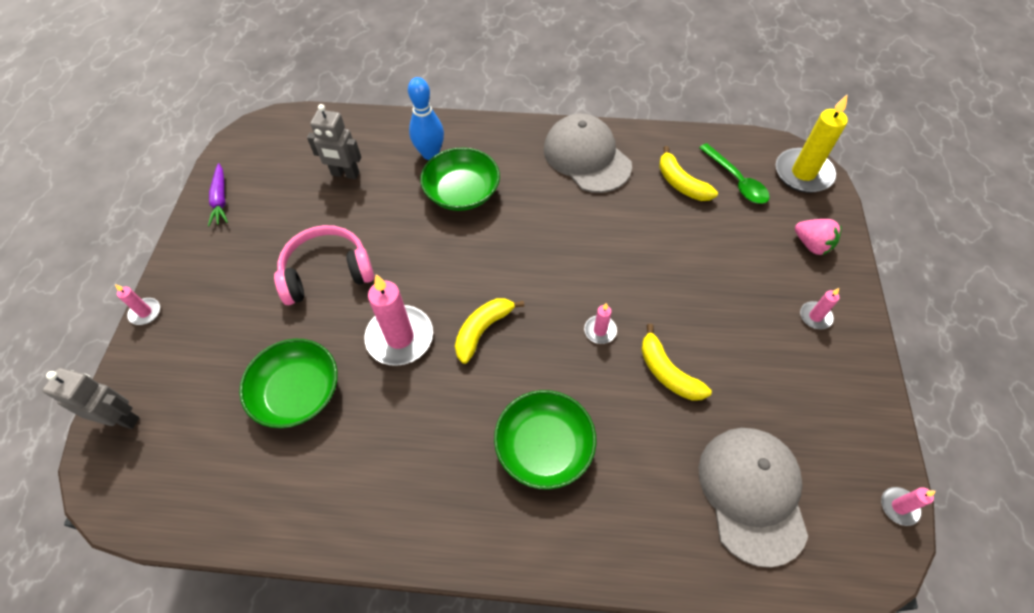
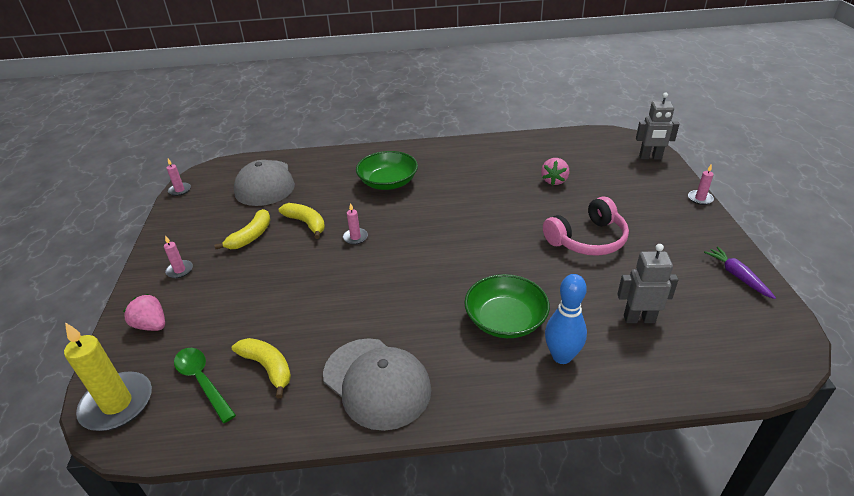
camera: 170 degrees right, 20 degrees down
green bowl [239,338,338,428] -> pink strawberry [541,158,569,185]
pink candle [364,274,433,366] -> none
yellow banana [455,298,524,364] -> yellow banana moved to [214,209,271,249]

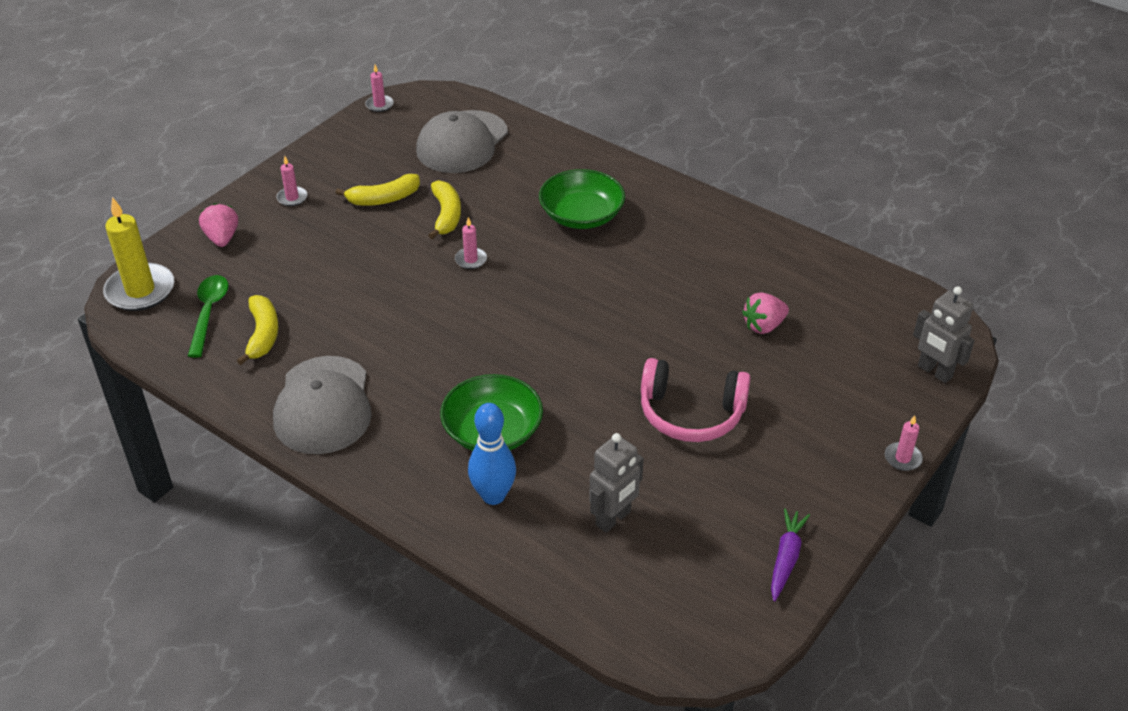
camera: 40 degrees right, 5 degrees up
grey robot [617,244,678,323] -> grey robot turned 90 degrees clockwise [589,433,644,533]

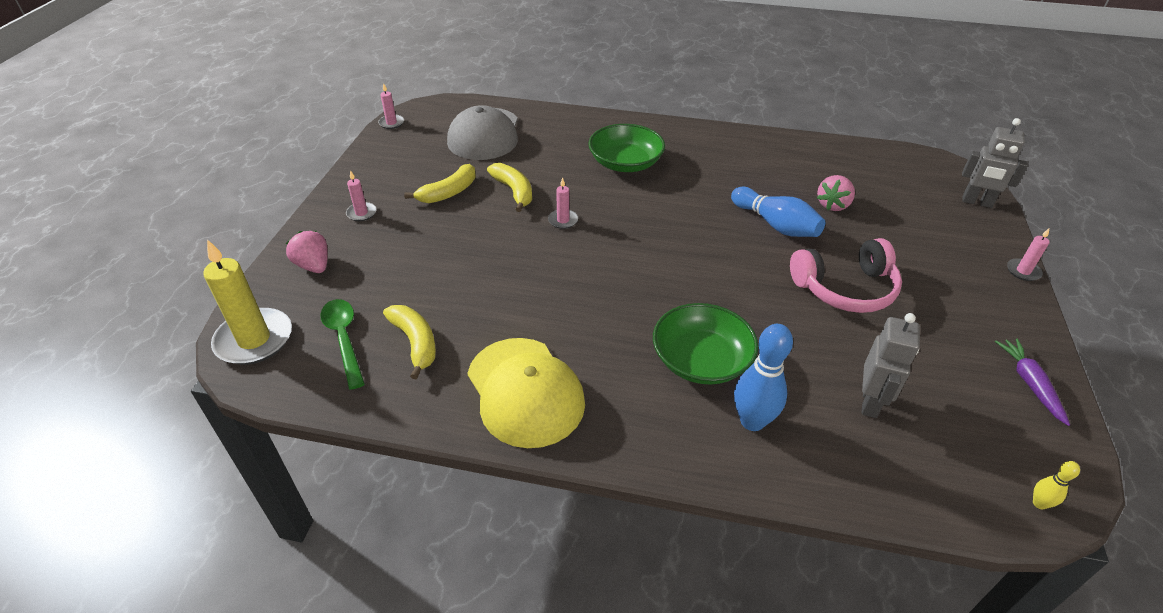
camera: 25 degrees left, 0 degrees up
grey cap [273,356,372,454] -> yellow cap [467,338,585,448]
none -> blue bowling pin [731,187,825,237]
none -> yellow bowling pin [1033,461,1080,509]

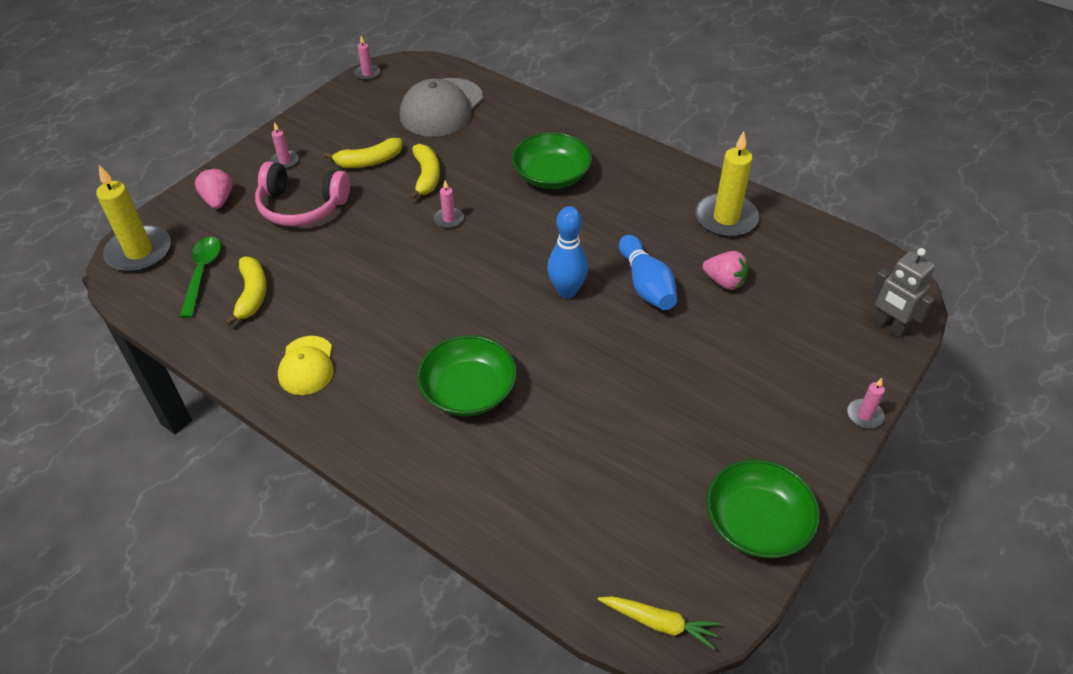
camera: 25 degrees right, 5 degrees up
yellow cap [467,338,585,448] -> yellow cap [278,336,334,395], size x0.59
blue bowling pin [734,324,793,431] -> blue bowling pin moved to [548,206,588,298]
pink headphones [790,238,902,313] -> pink headphones moved to [255,161,350,226]
pink strawberry [817,175,855,211] -> pink strawberry turned 120 degrees counterclockwise [703,251,748,290]
grey robot [862,313,920,418] -> none
purple carrot [995,339,1070,426] -> green bowl [706,459,820,558]
yellow bowling pin [1033,461,1080,509] -> yellow carrot [598,596,720,649]
none -> yellow candle [695,131,759,237]

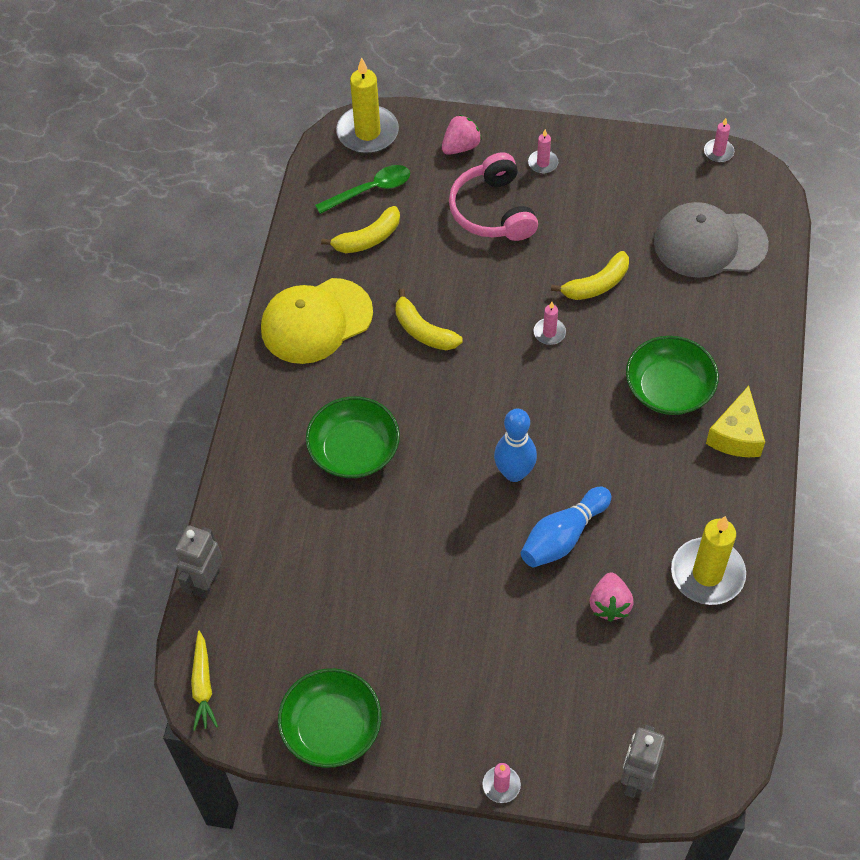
camera: 65 degrees right, 10 degrees up
yellow cap [278,336,334,395] -> yellow cap [261,278,373,364], size x1.69
yellow banana [324,138,402,168] -> yellow banana moved to [396,288,463,350]
none -> grey robot [175,526,223,599]
none -> yellow cheese [706,386,765,457]

